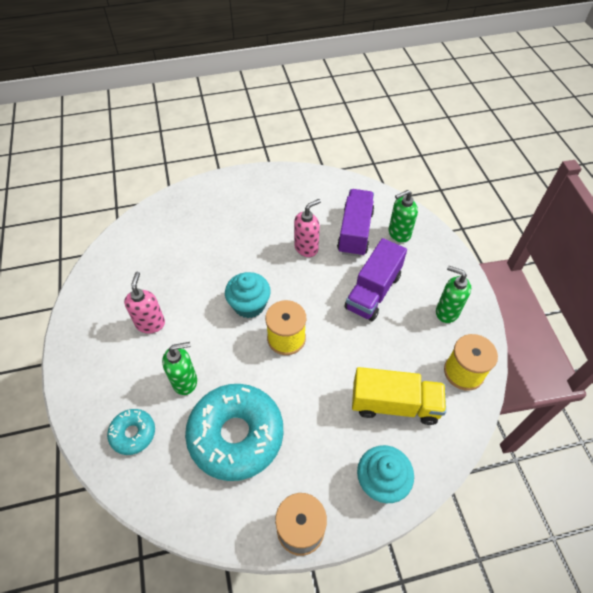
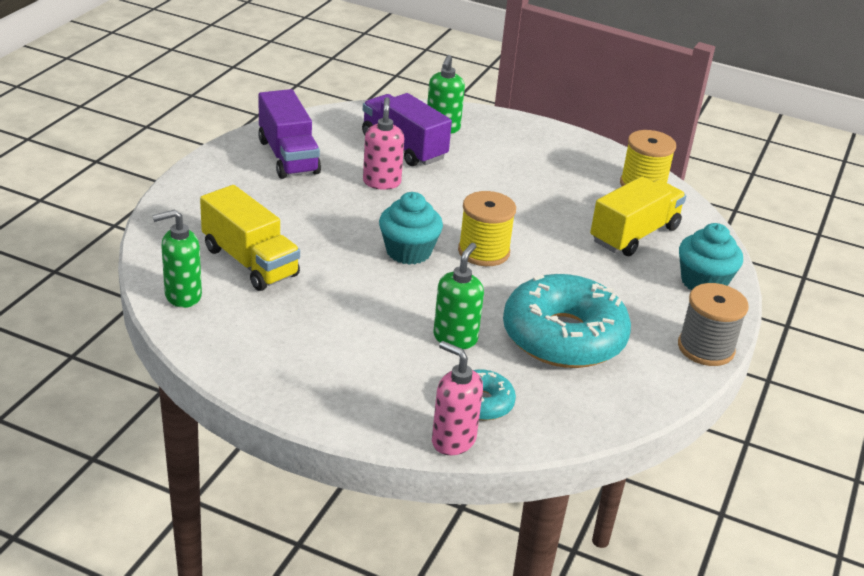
camera: 55 degrees left, 20 degrees down
pink soap dispenser [124,272,165,334] -> pink soap dispenser moved to [432,341,483,455]
purple truck [344,238,407,321] -> purple truck moved to [258,89,321,179]
green soap dispenser [436,266,471,323] -> green soap dispenser moved to [152,210,202,308]
none -> yellow truck [200,185,300,291]

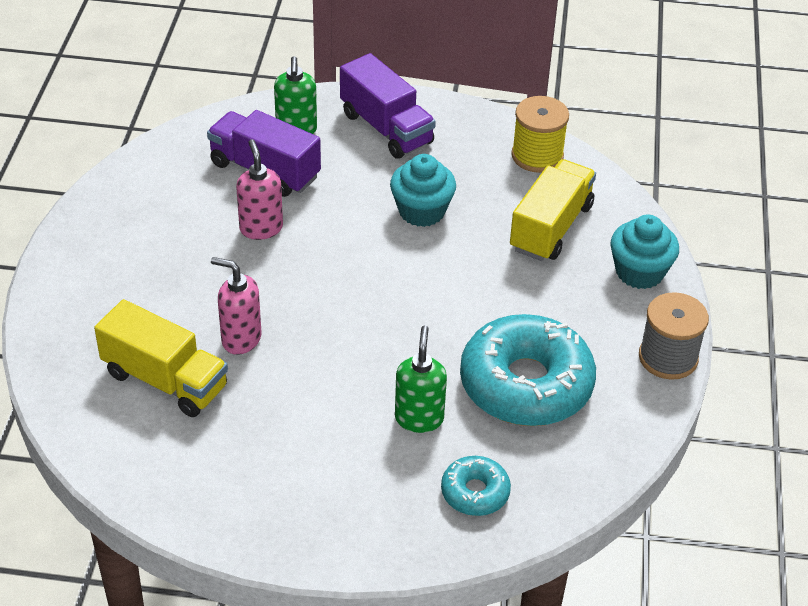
camera: 15 degrees left, 10 degrees up
green soap dispenser [152,210,202,308] -> none
purple truck [258,89,321,179] -> purple truck moved to [340,53,436,159]
turquoise cupcake [379,192,443,265] -> turquoise cupcake moved to [390,154,456,227]
pink soap dispenser [432,341,483,455] -> pink soap dispenser moved to [211,257,261,355]
yellow spool [458,191,516,266] -> none

